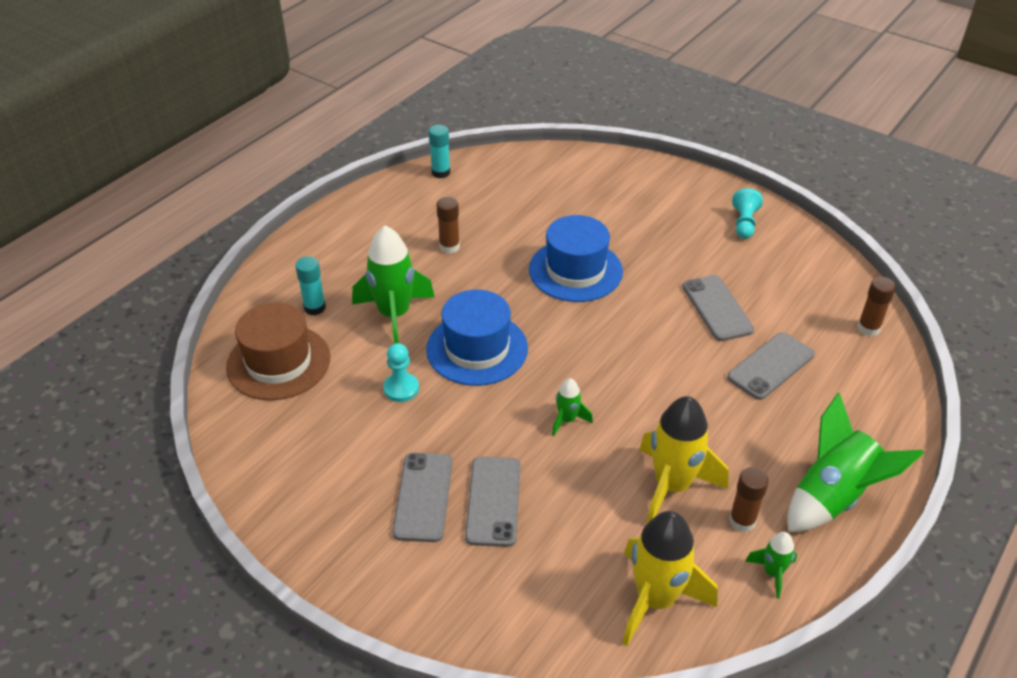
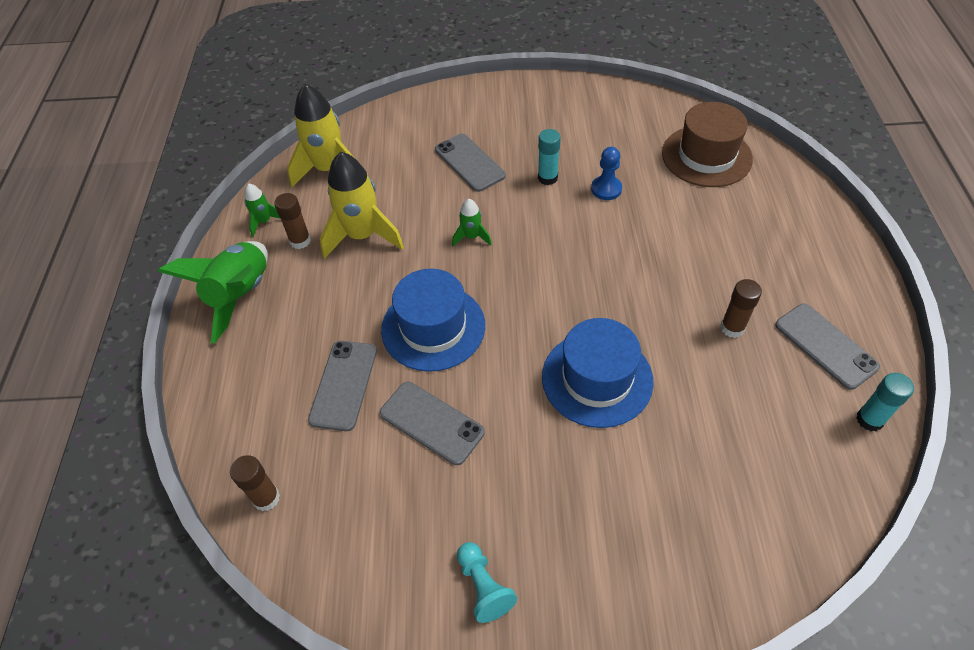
camera: 145 degrees right, 10 degrees up
turquoise glue stick [295,256,326,315] -> turquoise glue stick moved to [538,129,561,185]
green rocket [352,226,435,344] -> none
turquoise pawn [383,343,419,402] -> blue pawn [591,147,622,200]
grey phone [392,453,452,542] -> grey phone moved to [775,304,880,390]
blue hat [426,289,528,386] -> blue hat moved to [381,269,485,372]

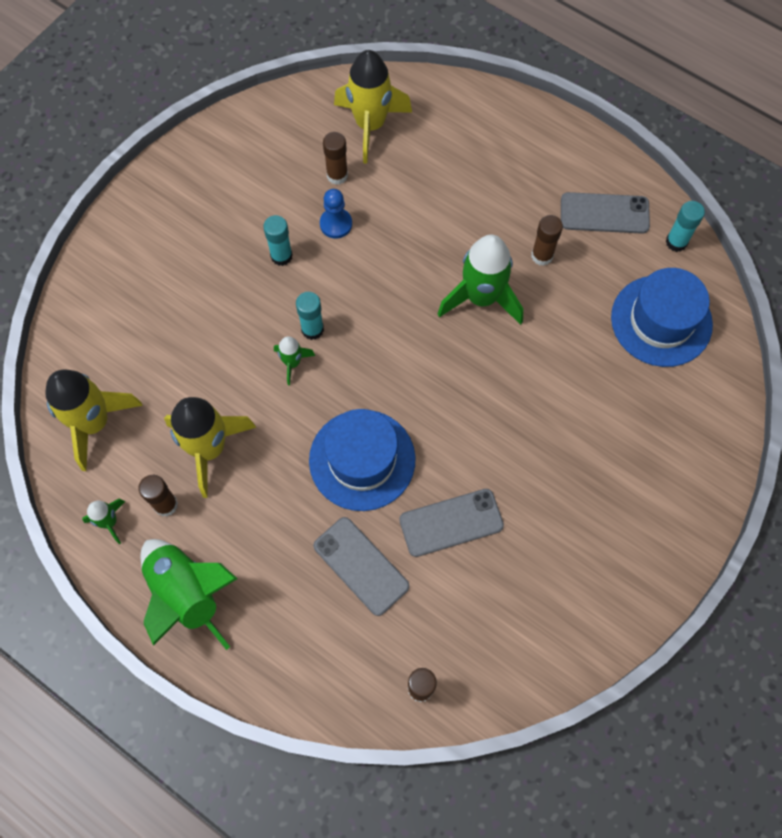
camera: 55 degrees left, 15 degrees up
grey phone [435,134,506,192] -> none
turquoise pawn [457,542,517,623] -> none
blue hat [542,318,654,428] -> blue hat moved to [611,268,713,367]
brown hat [662,102,753,187] -> yellow rocket [334,50,412,164]
none -> turquoise glue stick [296,292,324,340]
none -> brown glue stick [323,132,348,185]
none -> green rocket [438,235,523,325]

